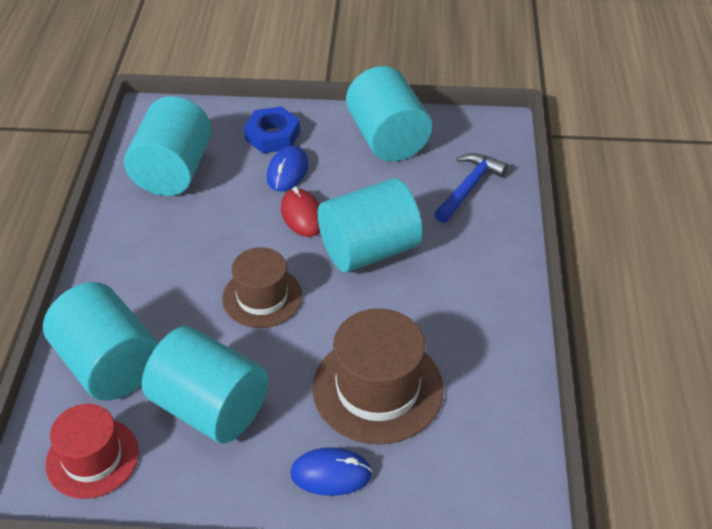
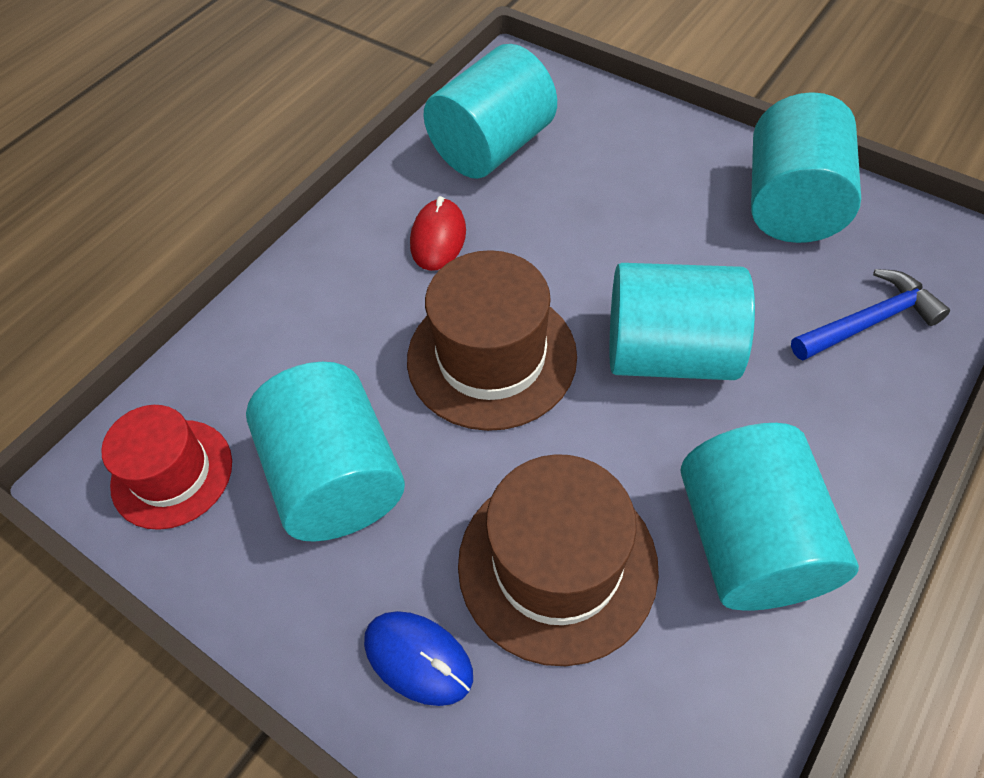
camera: 35 degrees right, 10 degrees up
turquoise cylinder [43,282,159,401] -> turquoise cylinder moved to [681,423,859,611]
brown hat [222,247,302,328] -> brown hat [407,250,577,431], size x1.51
blue nut [244,107,300,153] -> none
blue mouse [267,146,308,192] -> none
red mouse [281,187,320,237] -> red mouse moved to [410,196,466,271]

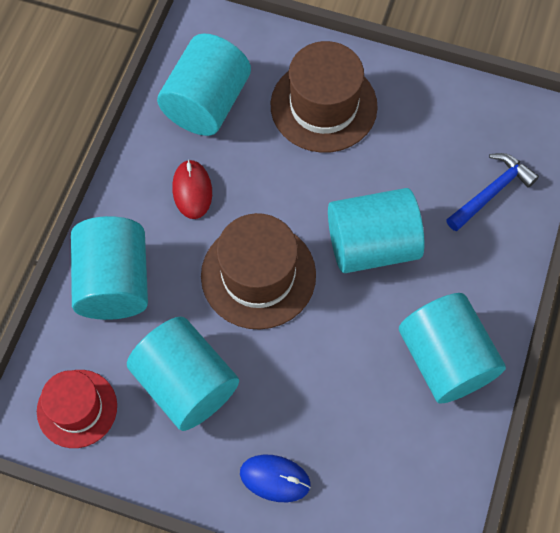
camera: 20 degrees left, 10 degrees up
brown hat [458,454,659,666] -> brown hat moved to [271,41,378,153]
turquoise cylinder [751,92,861,243] -> turquoise cylinder moved to [71,216,148,320]

